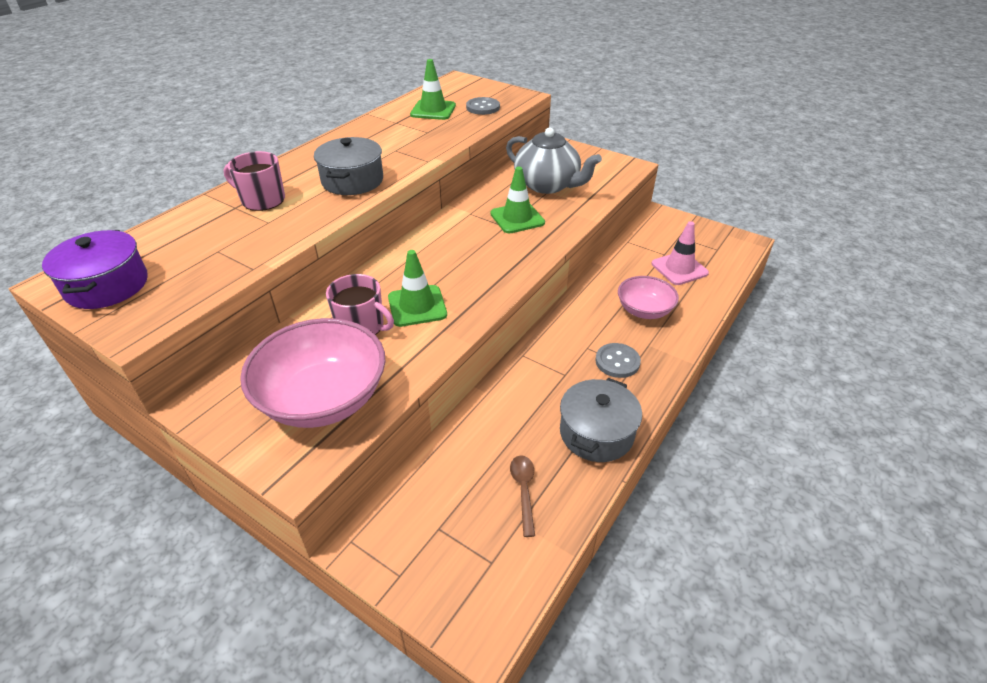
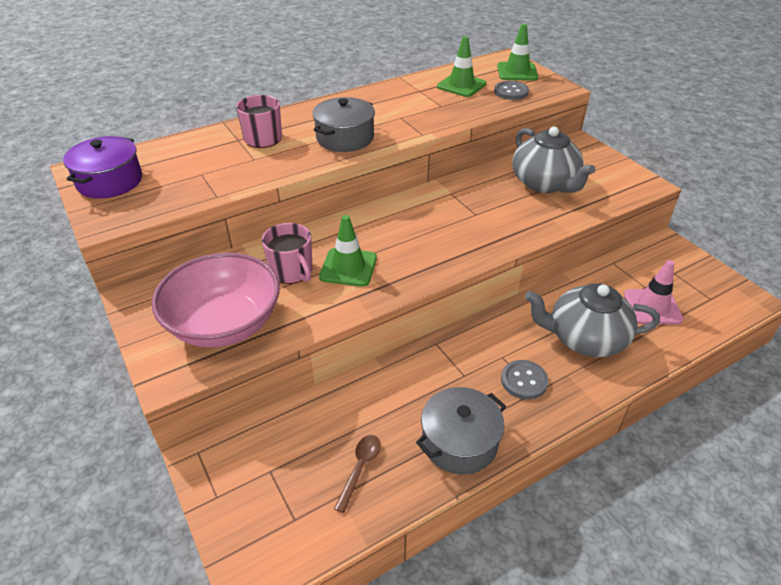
camera: 25 degrees right, 0 degrees up
green traffic cone [490,167,545,234] -> green traffic cone moved to [497,24,538,81]
pink bowl [618,276,679,319] -> grey teapot [525,283,660,357]

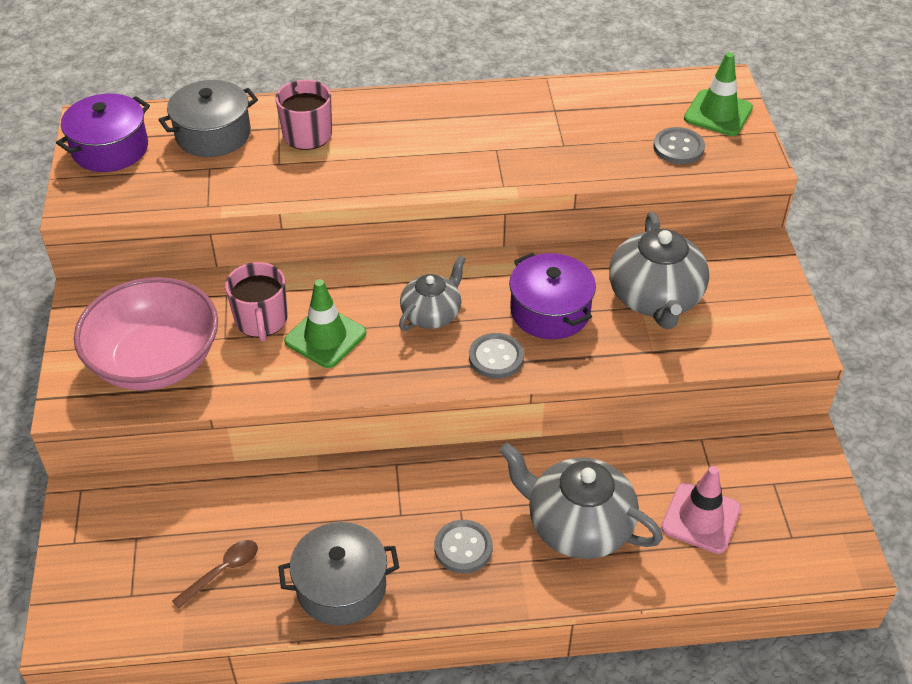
camera: 25 degrees right, 5 degrees up
grey pot [312,97,375,152] -> grey pot moved to [159,80,258,157]
green traffic cone [437,36,486,97] -> none
none -> grey teapot [399,255,466,331]
none -> grey button [469,333,524,379]
none -> purple pot [509,252,596,340]

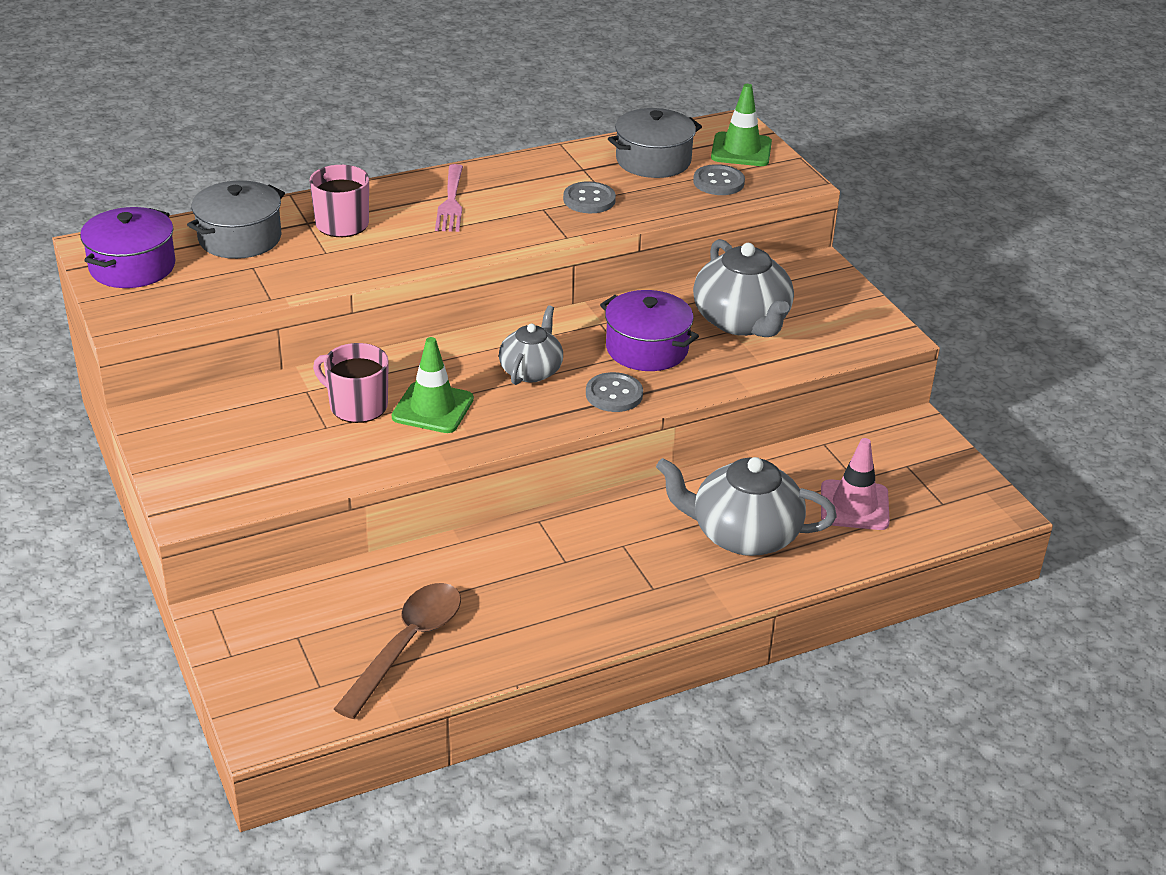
camera: 20 degrees left, 10 degrees down
pink bowl [74,277,218,391] -> none
brown spoon [172,540,258,609] -> brown spoon [334,583,461,719], size x1.81
pink mug [225,262,288,342] -> pink mug turned 150 degrees clockwise [313,343,389,423]
grey pot [278,522,399,626] -> grey pot moved to [608,108,702,178]
grey button [434,520,493,573] -> grey button moved to [563,181,616,213]
none -> pink fork [435,164,463,232]

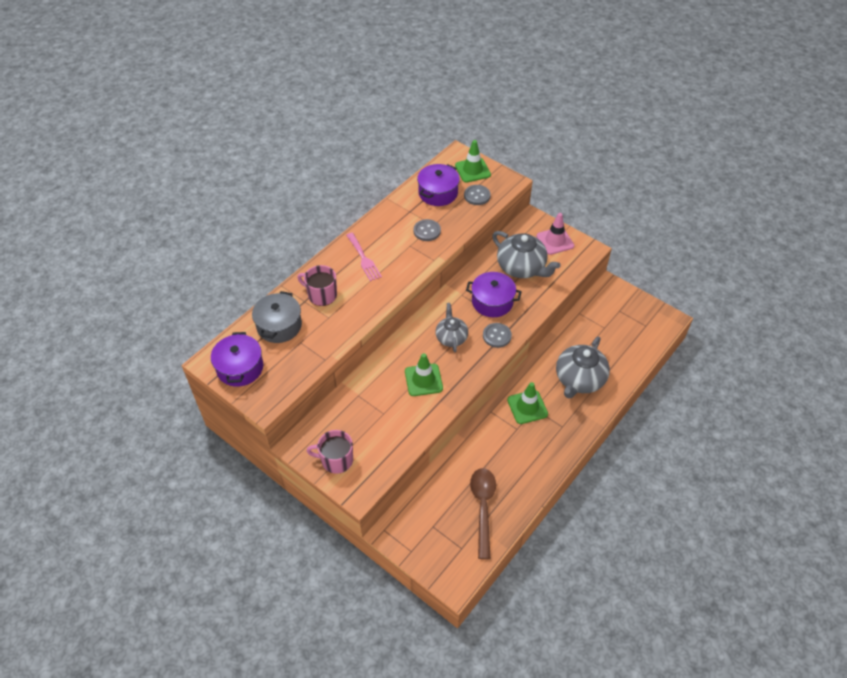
camera: 25 degrees left, 15 degrees up
pink mug [313,343,389,423] -> pink mug moved to [307,430,353,474]
grey pot [608,108,702,178] -> purple pot [417,164,460,206]
grey teapot [656,457,837,556] -> grey teapot turned 45 degrees counterclockwise [556,336,610,399]
pink traffic cone [821,438,890,530] -> pink traffic cone moved to [536,213,574,255]
none -> green traffic cone [507,382,548,424]

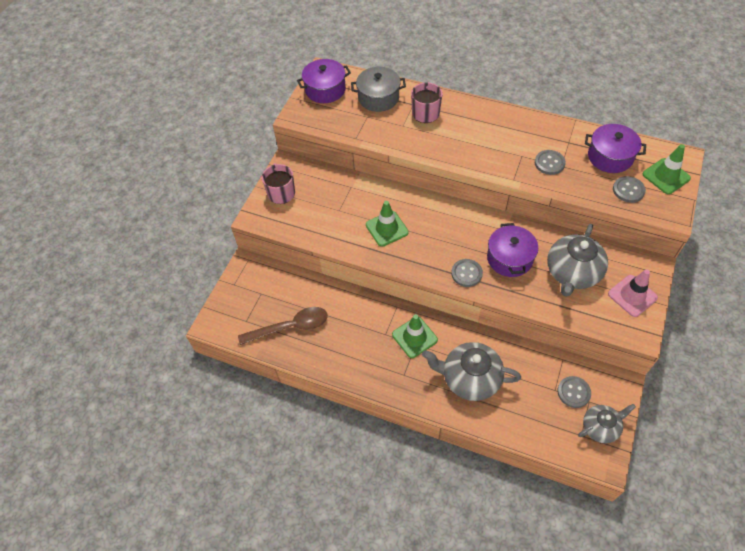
camera: 75 degrees right, 5 degrees up
pink fork [346,233,382,281] -> none
grey teapot [436,303,468,353] -> grey teapot moved to [578,404,636,443]
none -> grey button [558,376,591,408]

